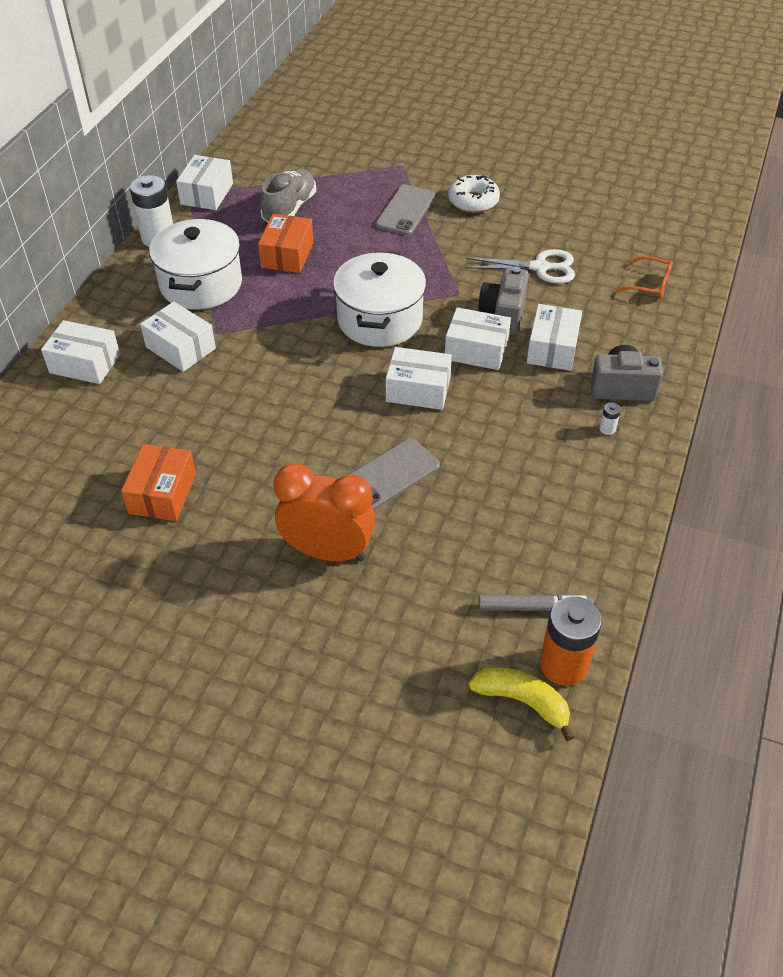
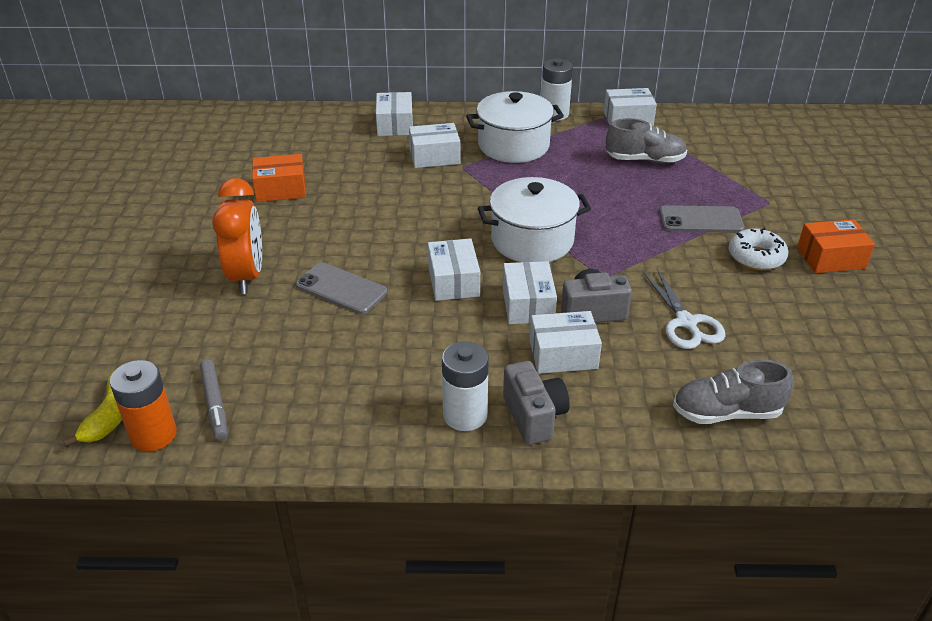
camera: 70 degrees right, 10 degrees down
white box [140,302,216,372] -> white box turned 60 degrees clockwise [409,123,460,168]
orange box [258,214,313,273] -> orange box moved to [797,219,875,273]
white battery [599,402,621,435] -> white battery [442,341,489,431], size x2.45
orange glasses [616,256,673,298] -> grey shoe [673,359,794,424]

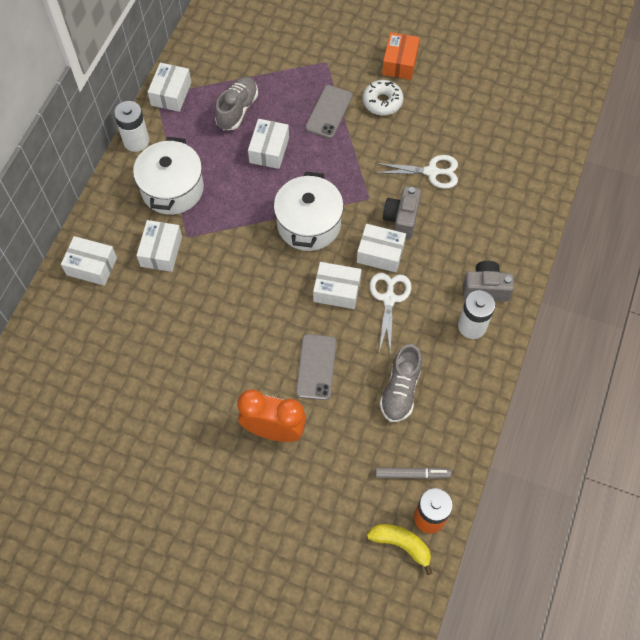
camera: 70 degrees left, 25 degrees up
orange box [252,154,306,202] -> none
grey phone [296,262,387,314] -> grey phone turned 45 degrees counterclockwise [296,334,336,400]
white box [530,311,602,374] -> white box moved to [248,119,289,169]
grey shoe [673,359,794,424] -> grey shoe moved to [380,344,422,422]
none -> white scissors [370,273,411,352]

